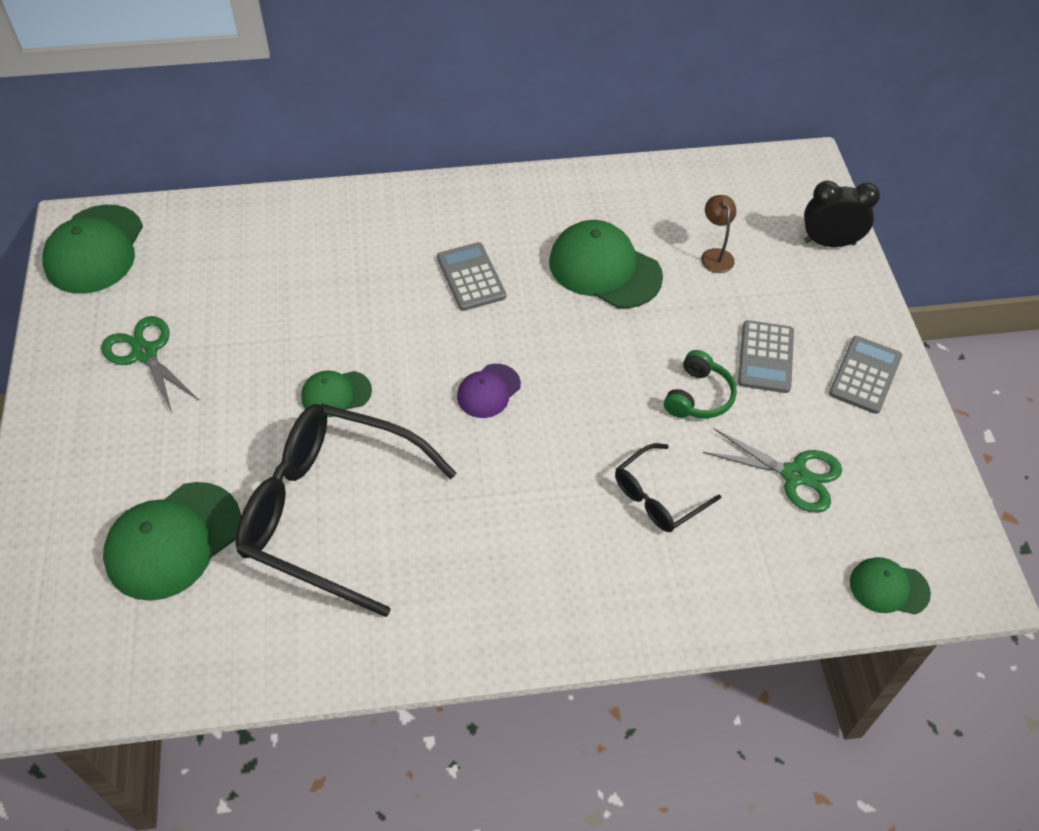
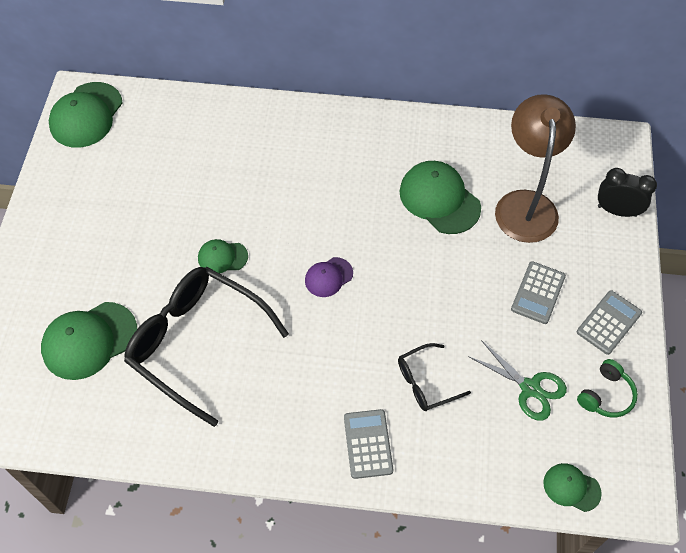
camera: 15 degrees right, 5 degrees up
green scissors [101,316,200,413] -> none
grey calculator [437,242,506,311] -> grey calculator moved to [344,409,393,479]
green headphones [664,350,737,418] -> green headphones moved to [577,359,638,418]
brown lamp [701,195,736,273] -> brown lamp [495,94,576,243], size x2.47

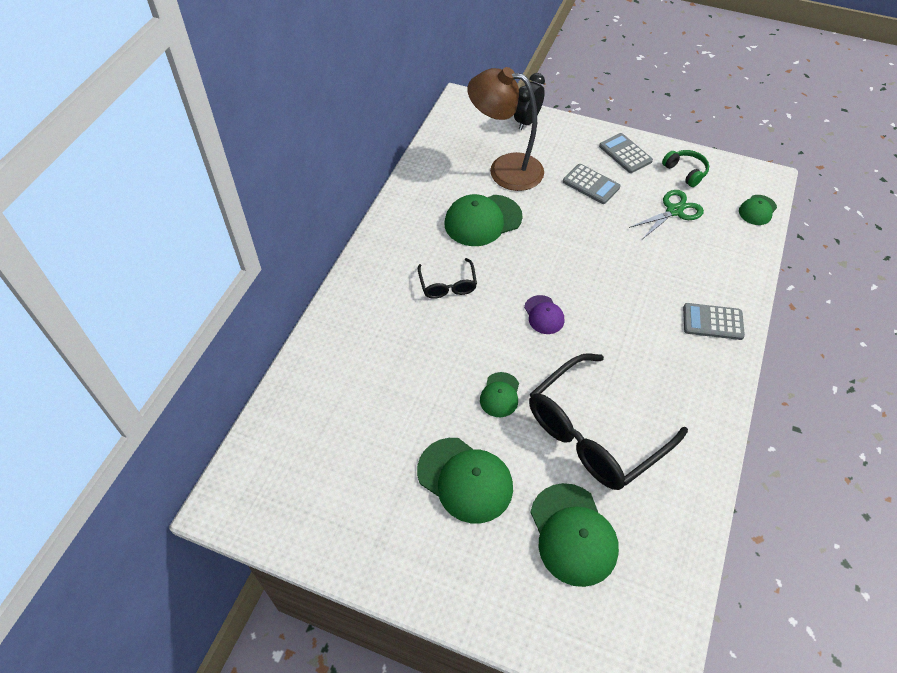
camera: 75 degrees left, 5 degrees down
green cap [49,82,123,148] -> green cap moved to [417,438,513,523]
black glasses [398,343,471,411] -> black glasses moved to [418,258,477,299]

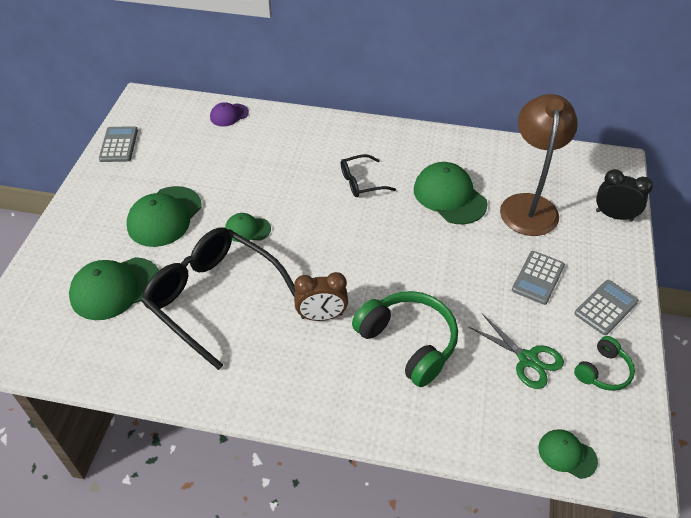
camera: 80 degrees right, 5 degrees down
purple cap [524,295,564,334] -> purple cap moved to [210,102,249,127]
grey calculator [683,303,745,340] -> grey calculator moved to [99,126,138,162]
none -> brown clock [294,272,348,321]
none -> green headphones [352,291,458,387]

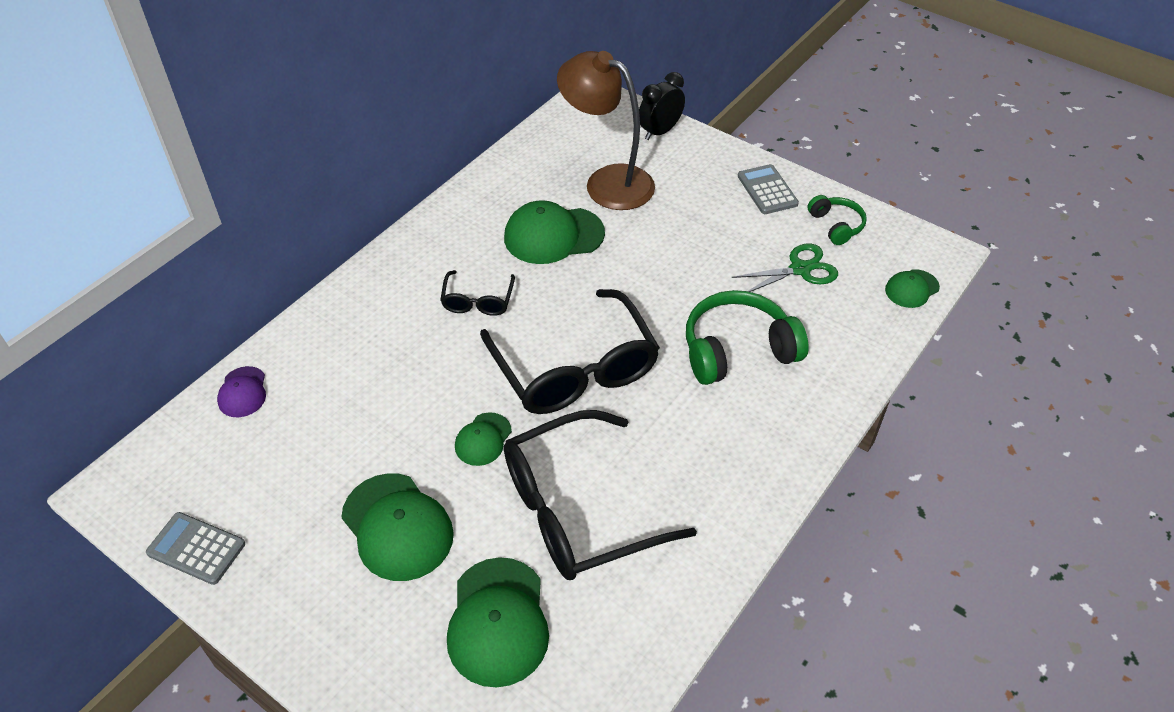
camera: 65 degrees left, 0 degrees up
brown clock [294,272,348,321] -> none
grey calculator [512,251,565,305] -> none
none -> black glasses [480,289,660,414]

